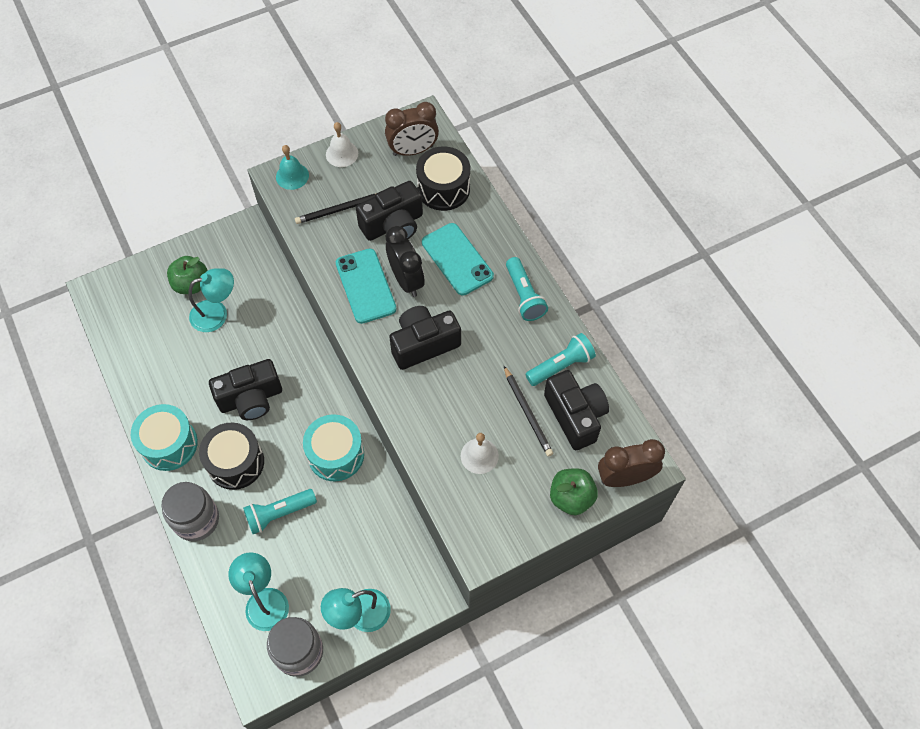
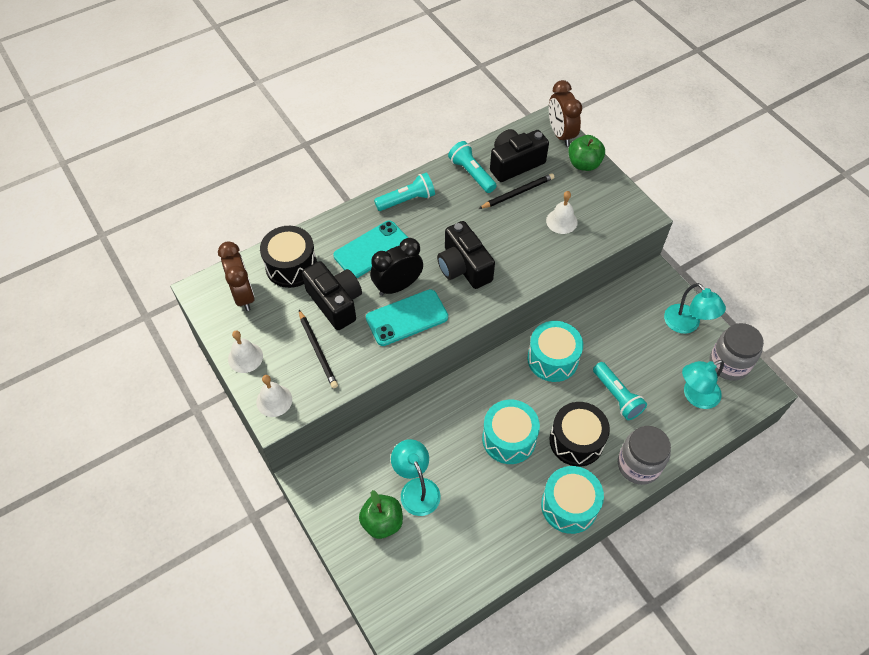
camera: 95 degrees left, 5 degrees down
black camera [209,359,282,420] -> turquoise drum [482,400,540,464]
turquoise bell [276,145,309,190] -> white bell [256,375,292,417]

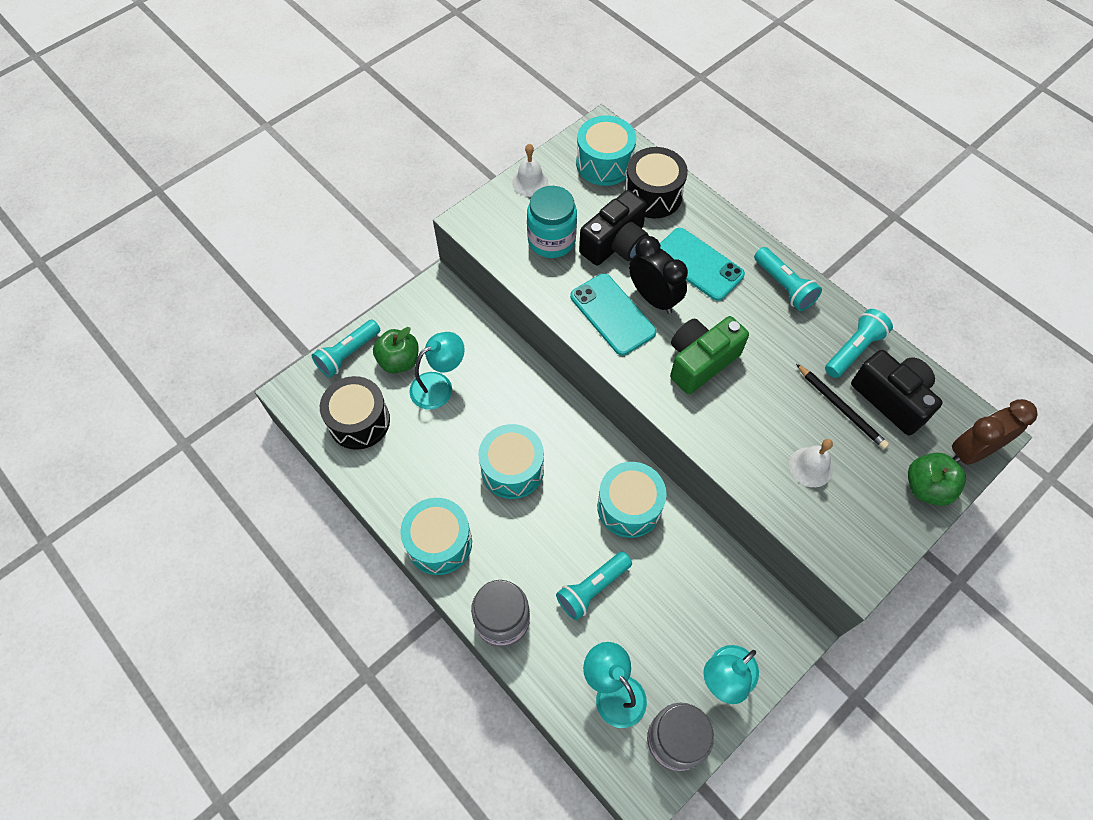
camera: 80 degrees right, 5 degrees up
brown clock [218,241,255,311] -> turquoise drum [576,115,636,186]
white bell [256,375,292,417] -> none
black pencil [299,310,338,388] -> turquoise jar [527,186,577,258]
black camera [437,221,495,289] -> green camera [670,316,749,394]
black drum [550,402,610,467] -> black drum moved to [320,376,390,450]
none -> turquoise flashlight [312,320,380,378]

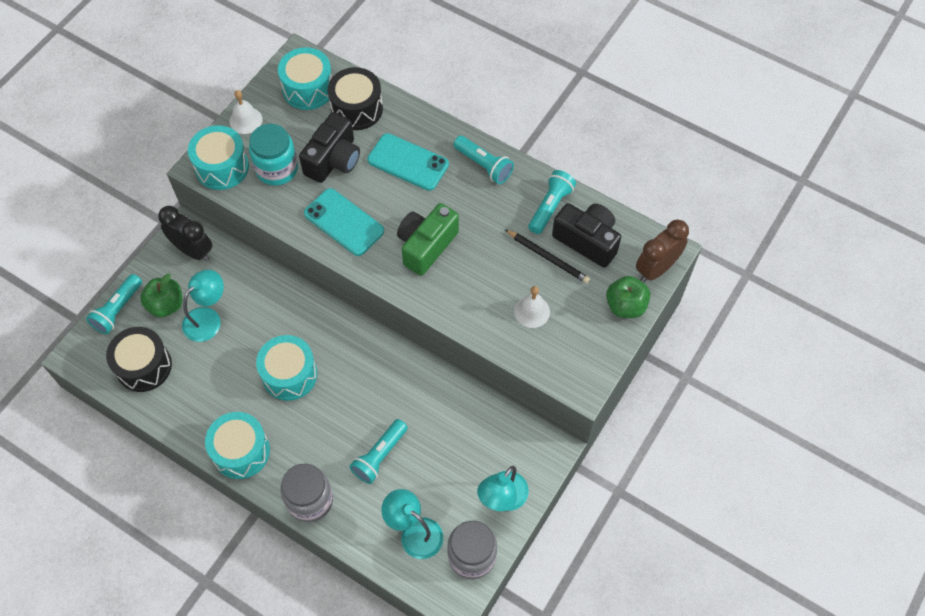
camera: 15 degrees left, 0 degrees up
turquoise drum [597,462,667,538] -> turquoise drum moved to [188,125,249,190]
black clock [629,236,688,314] -> black clock moved to [158,206,212,261]

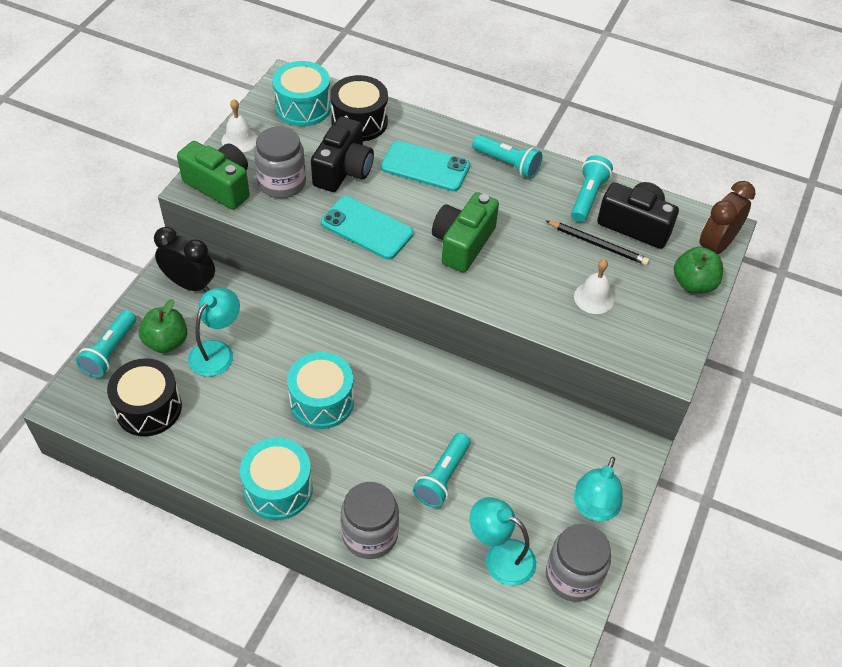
camera: 10 degrees left, 10 degrees down
turquoise drum [188,125,249,190] -> green camera [177,141,250,210]
turquoise jar [249,124,298,186] -> grey jar [254,126,306,198]

